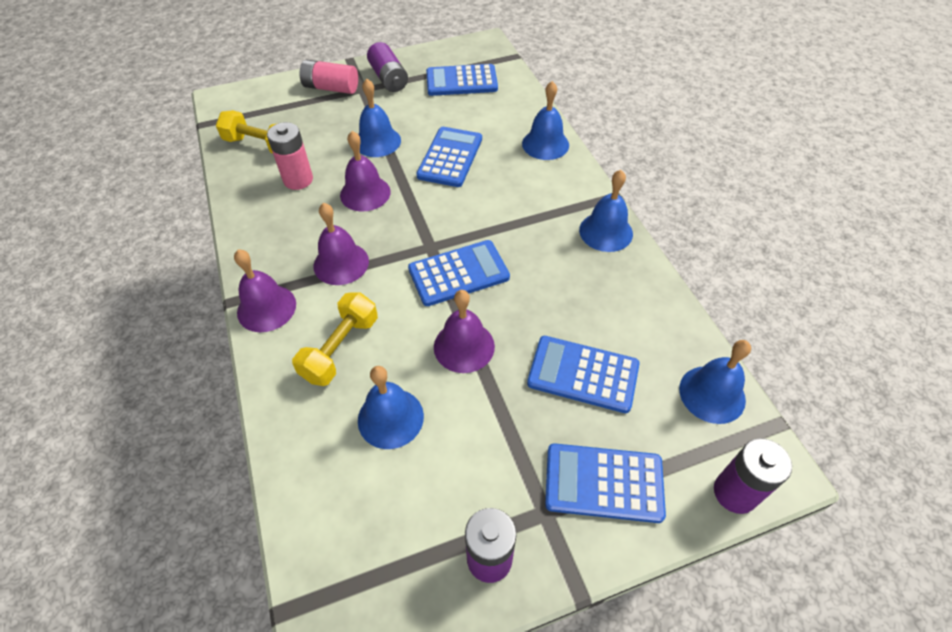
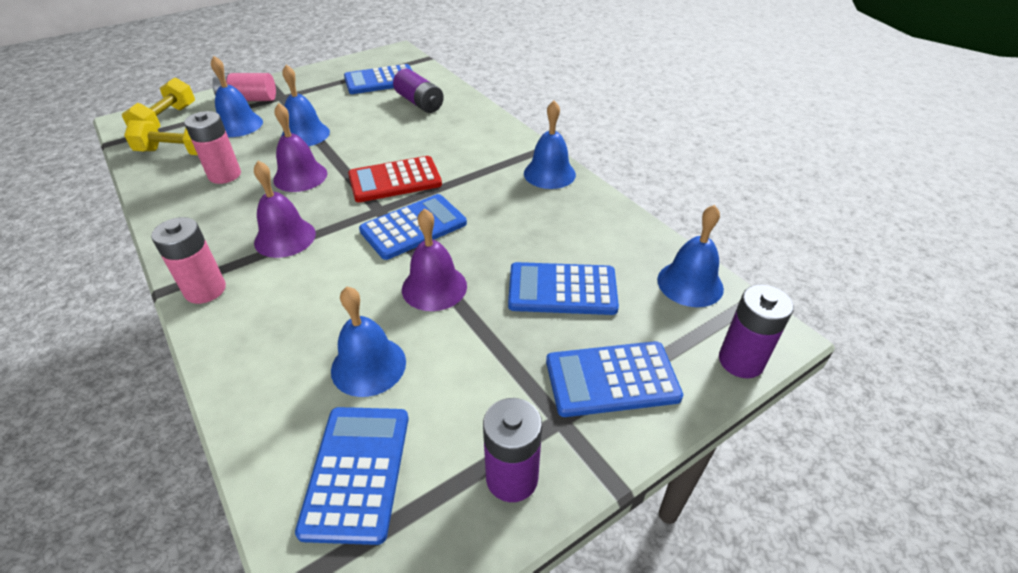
camera: 15 degrees left, 10 degrees down
purple bell [234,250,296,332] -> pink battery [151,217,226,304]
yellow dumbbell [292,293,378,386] -> yellow dumbbell moved to [122,77,195,129]
purple battery [367,42,408,92] -> purple battery moved to [393,69,444,113]
blue calculator [416,127,482,187] -> blue calculator moved to [295,407,409,545]
blue bell [522,81,569,160] -> blue bell moved to [211,56,263,137]
none -> red calculator [348,156,442,202]

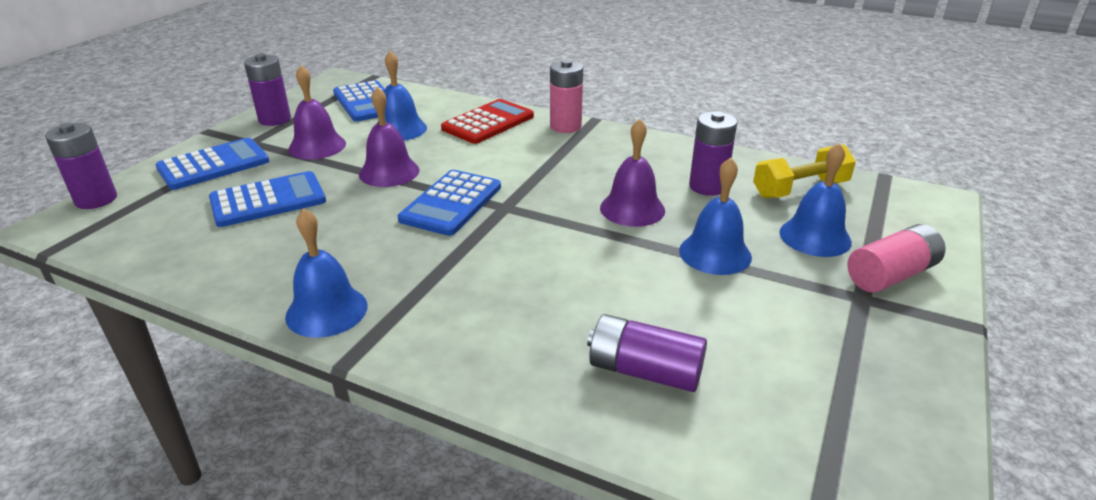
camera: 150 degrees right, 10 degrees down
yellow dumbbell [122,77,195,129] -> none
pink battery [184,111,241,184] -> purple battery [689,112,737,196]
purple bell [254,161,316,258] -> purple bell moved to [288,65,346,159]
blue calculator [344,64,412,94] -> none
red calculator [348,156,442,202] -> red calculator moved to [441,99,534,144]
blue bell [657,205,724,307] -> none

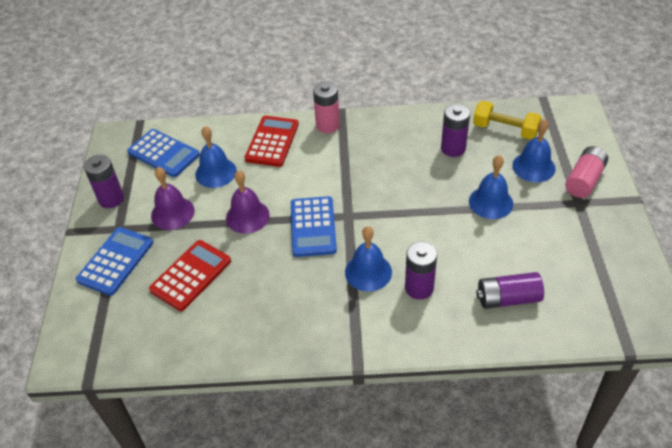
camera: 25 degrees left, 15 degrees up
purple battery [45,123,117,209] -> purple battery moved to [405,242,437,300]
blue calculator [209,171,326,227] -> red calculator [149,240,231,311]
blue bell [285,208,368,338] -> blue bell moved to [345,226,392,292]
purple bell [600,118,665,227] -> none
yellow dumbbell [753,144,856,198] -> yellow dumbbell turned 75 degrees clockwise [473,101,542,140]

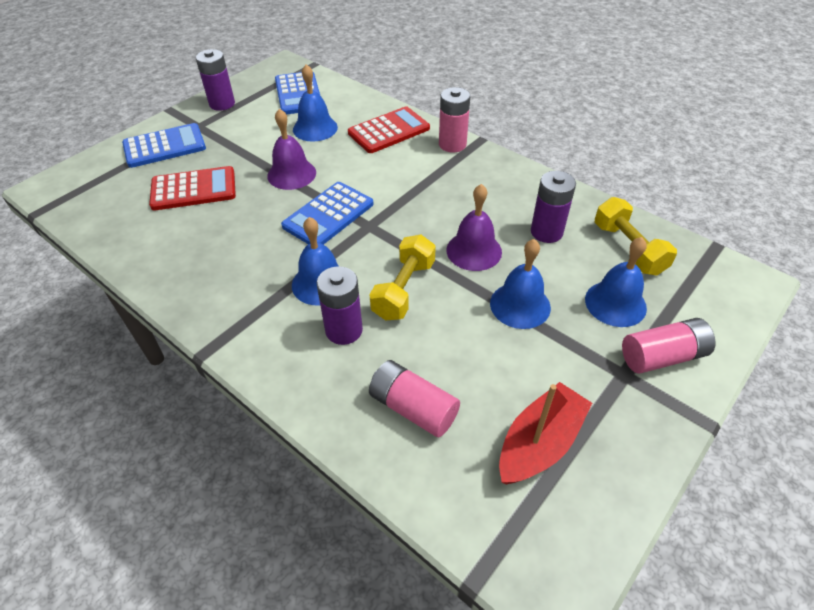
camera: 40 degrees right, 0 degrees up
purple bell [151,167,195,230] -> purple bell moved to [446,184,502,271]
purple battery [476,272,544,309] -> pink battery [369,360,460,437]
none -> yellow dumbbell [369,235,436,321]
none -> red boat [499,382,592,485]

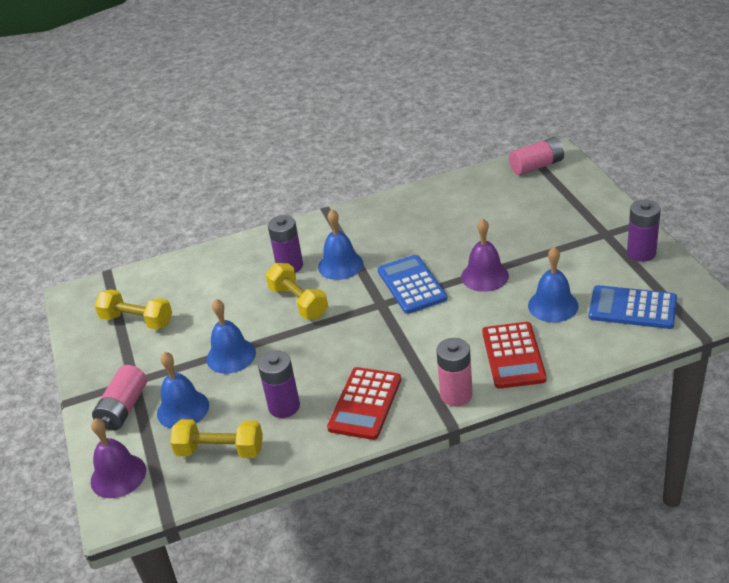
camera: 125 degrees right, 10 degrees down
blue calculator [122,123,206,168] -> none
red calculator [149,166,236,210] -> red calculator moved to [327,367,401,440]
pink battery [369,360,460,437] -> pink battery moved to [509,137,564,175]
purple bell [446,184,502,271] -> purple bell moved to [91,418,146,498]
red boat [499,382,592,485] -> yellow dumbbell [94,289,172,330]

